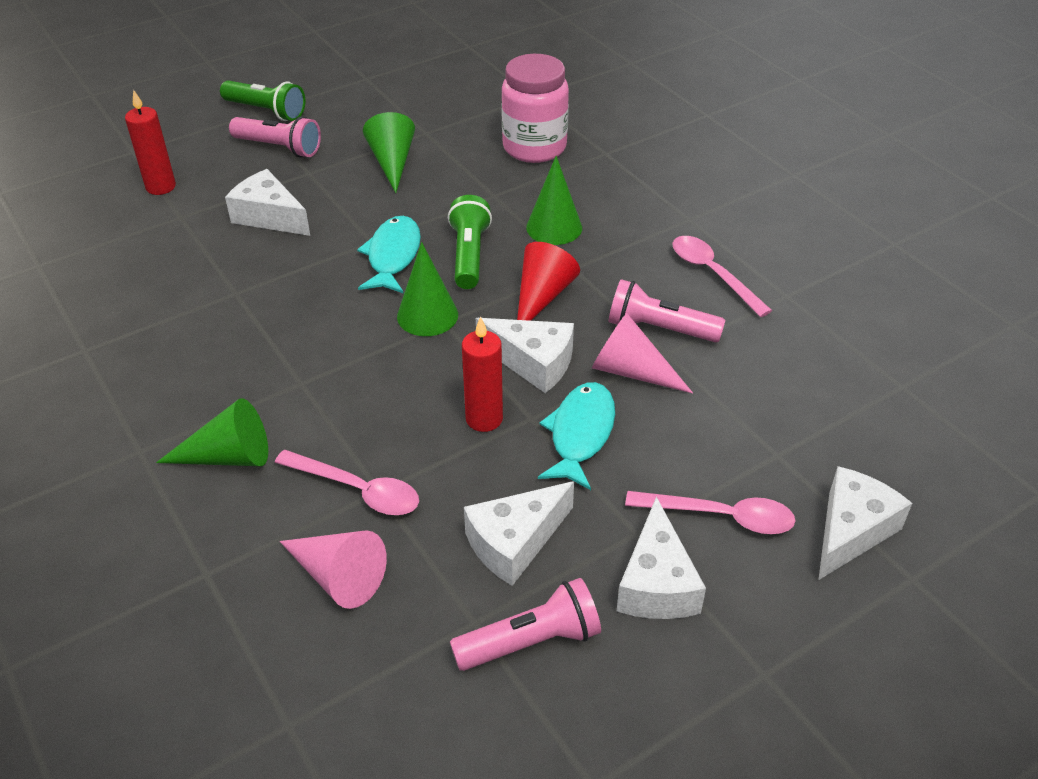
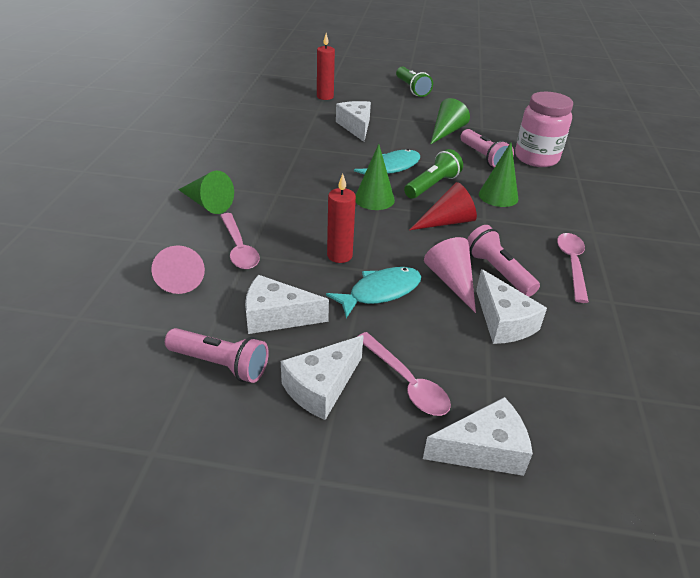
camera: 40 degrees right, 5 degrees down
pink flashlight [229,116,321,157] -> pink flashlight moved to [460,129,514,168]
white cheese [476,318,574,393] -> white cheese moved to [476,269,547,344]

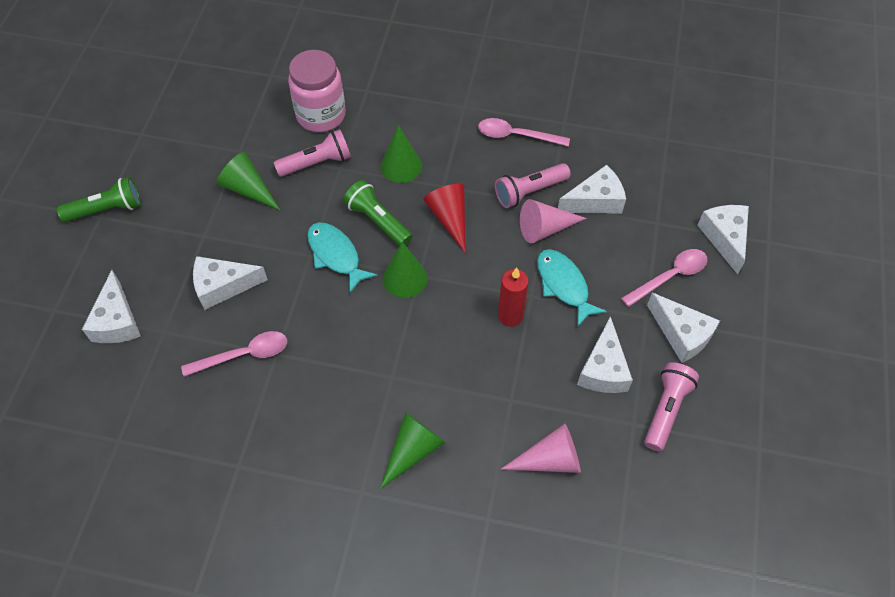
camera: 85 degrees left, 20 degrees up
pink spoon [220,213,260,269] -> pink spoon moved to [181,331,287,377]
red candle [317,33,335,100] -> white cheese [82,270,141,343]

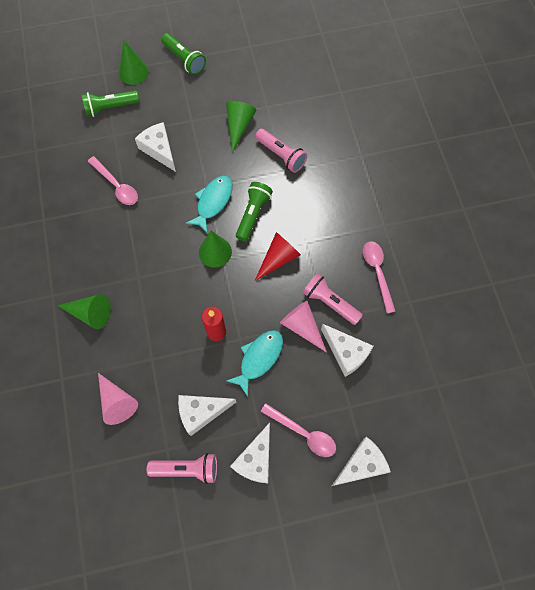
camera: 65 degrees right, 10 degrees up
white cheese [82,270,141,343] -> green flashlight [81,90,140,117]
pink jar [288,50,346,132] -> none
green cone [381,125,422,183] -> green cone moved to [119,40,149,85]

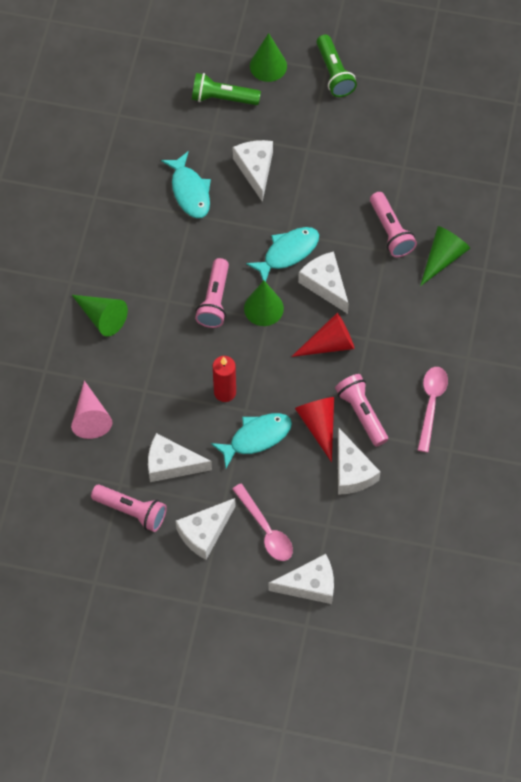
camera: 25 degrees right, 5 degrees down
pink spoon [88,156,138,205] -> turquoise fish [161,152,211,218]
green cone [226,101,257,152] -> green cone moved to [420,226,470,286]
green flashlight [236,182,273,242] -> white cheese [298,251,349,314]
pink cone [280,301,327,352] -> red cone [295,397,334,462]
none -> pink flashlight [195,258,229,328]

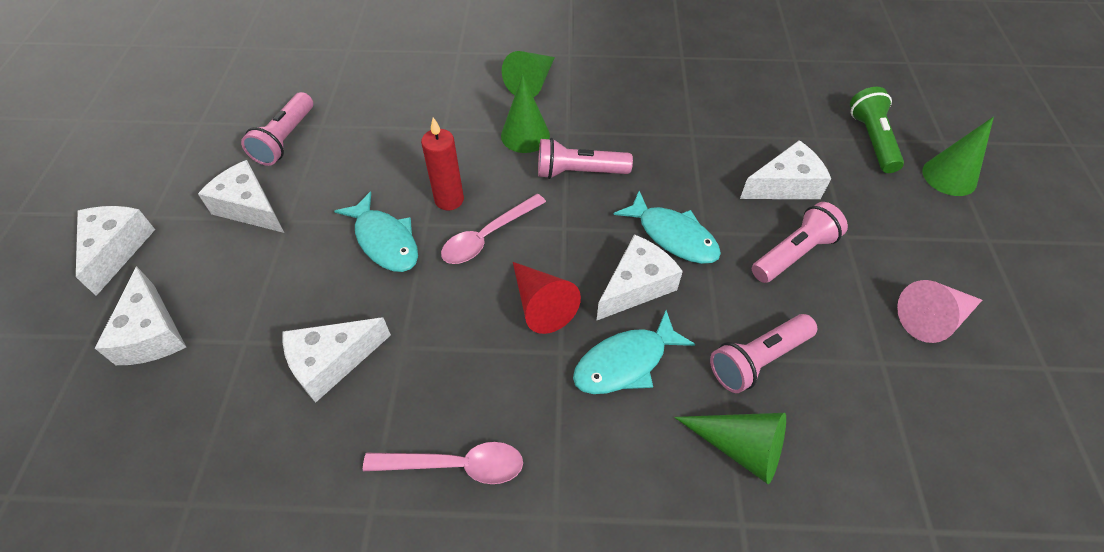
camera: 80 degrees right, 10 degrees down
pink cone [71,380,112,439] -> pink cone moved to [897,280,982,343]
white cheese [148,433,212,482] -> white cheese moved to [76,206,155,296]
turquoise fish [161,152,211,218] -> turquoise fish moved to [573,310,695,394]
pink spoon [232,483,293,561] -> pink spoon moved to [441,194,546,264]
green cone [244,281,284,326] -> green cone moved to [501,75,550,153]
red cone [295,397,334,462] -> none
green flashlight [316,35,357,97] -> none
pink flashlight [335,374,388,447] -> pink flashlight moved to [752,202,848,283]

